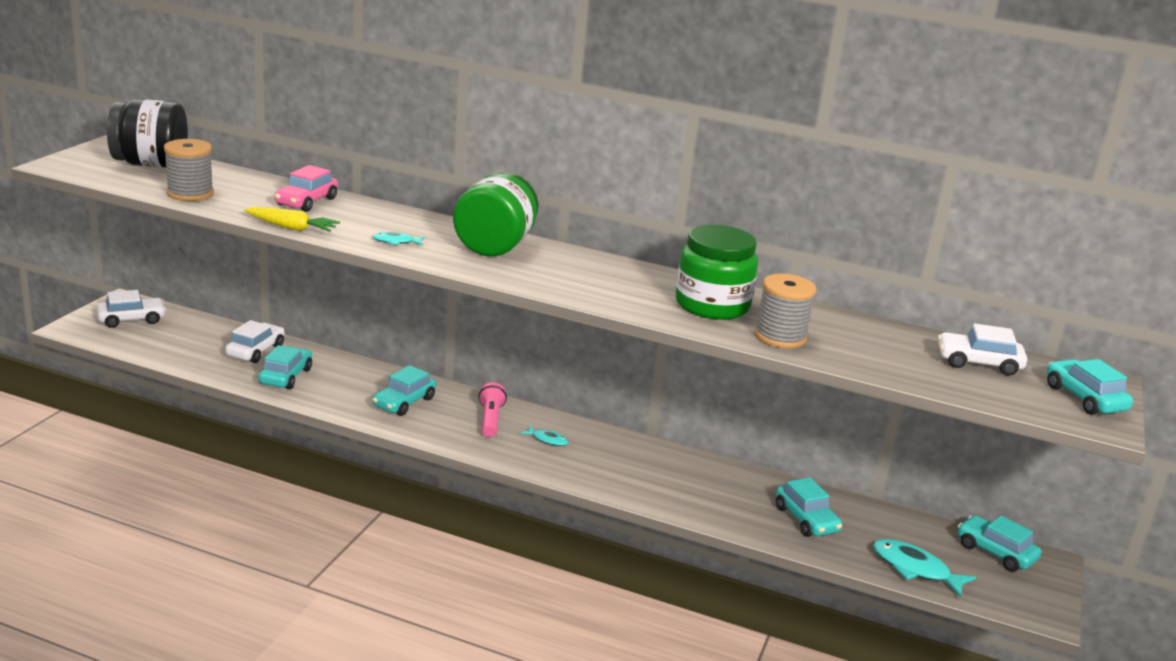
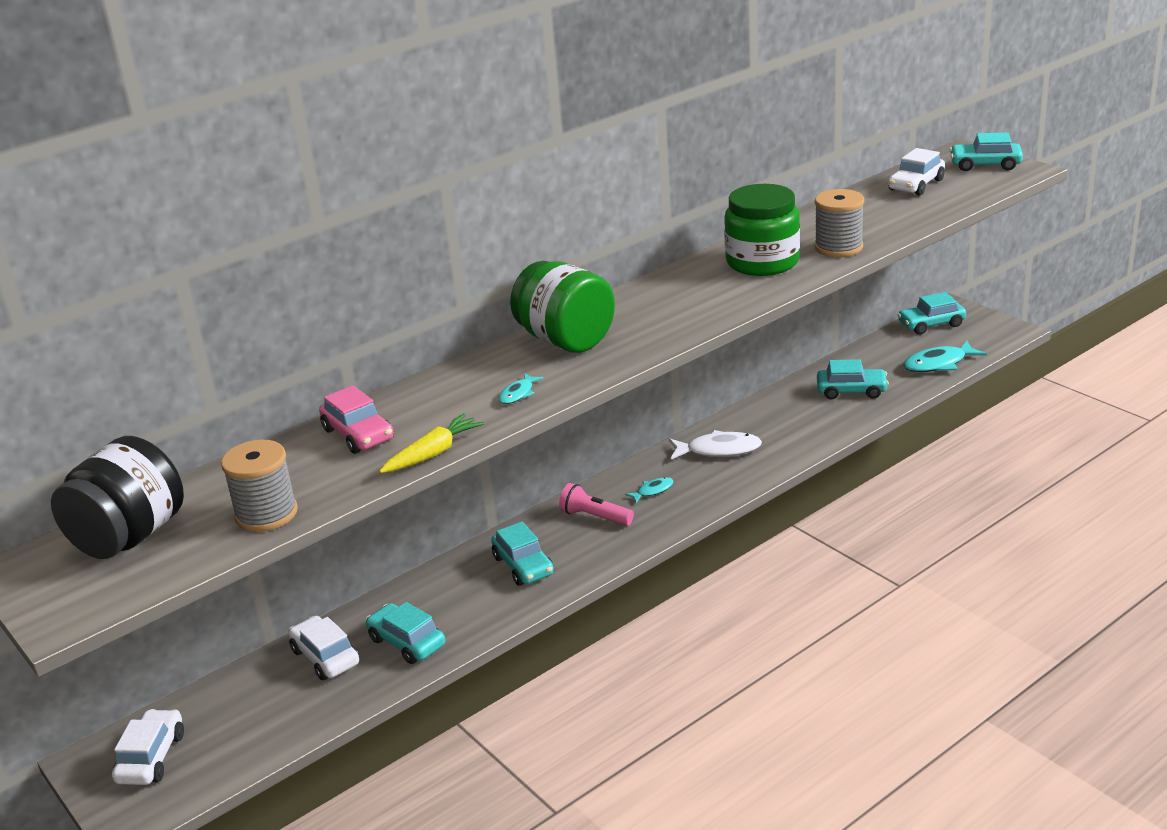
camera: 55 degrees left, 5 degrees up
none -> white fish [669,430,762,459]

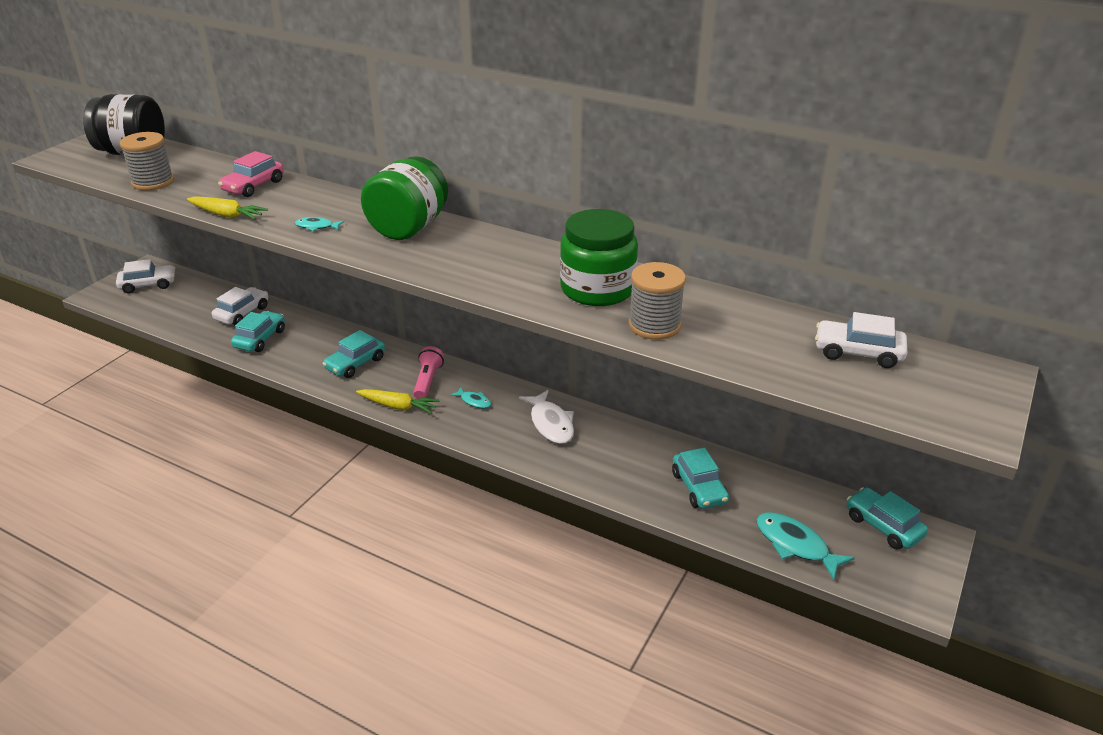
camera: 65 degrees right, 5 degrees up
turquoise car [949,132,1023,171] -> none
none -> yellow carrot [356,389,440,414]

